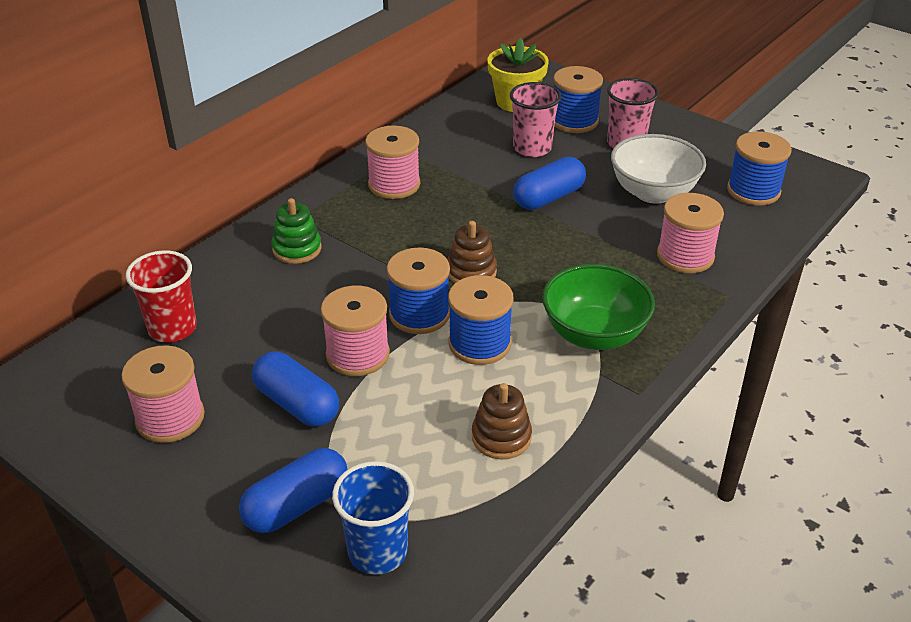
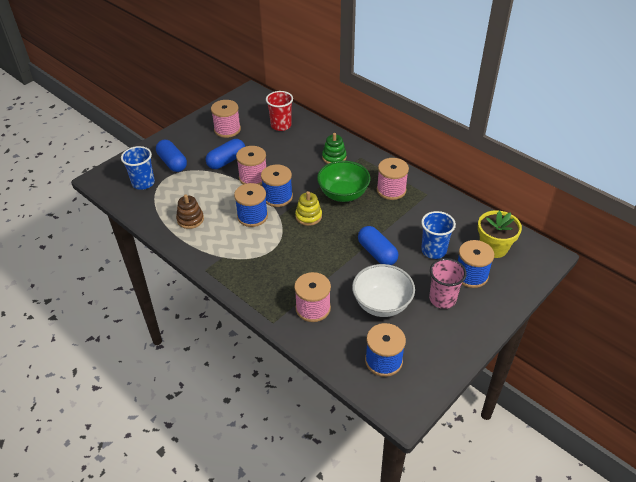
camera: 95 degrees right, 5 degrees up
brown stacking toy [447,221,497,283] -> yellow stacking toy [295,191,322,226]
pink cup [510,82,562,157] -> blue cup [421,211,456,259]
green bowl [542,264,655,350] -> green bowl moved to [317,161,371,202]

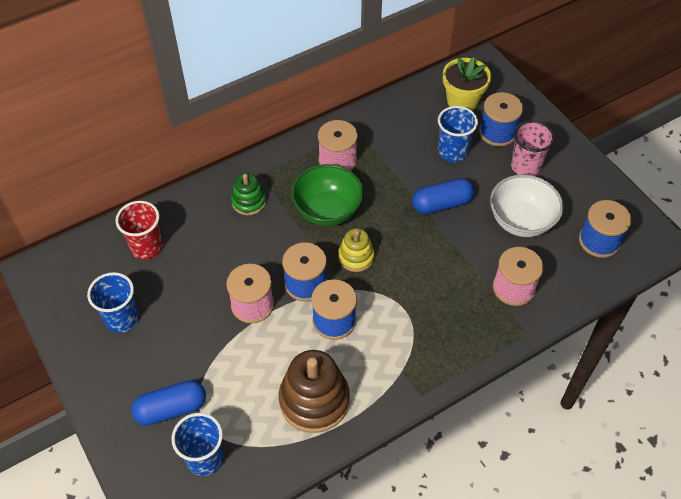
camera: 75 degrees left, 10 degrees up
brown stacking toy [176,195,204,229] -> brown stacking toy [279,350,350,433], size x1.75
blue capsule [206,139,245,169] -> none
pink spool [211,100,241,138] -> blue cup [87,272,139,333]

